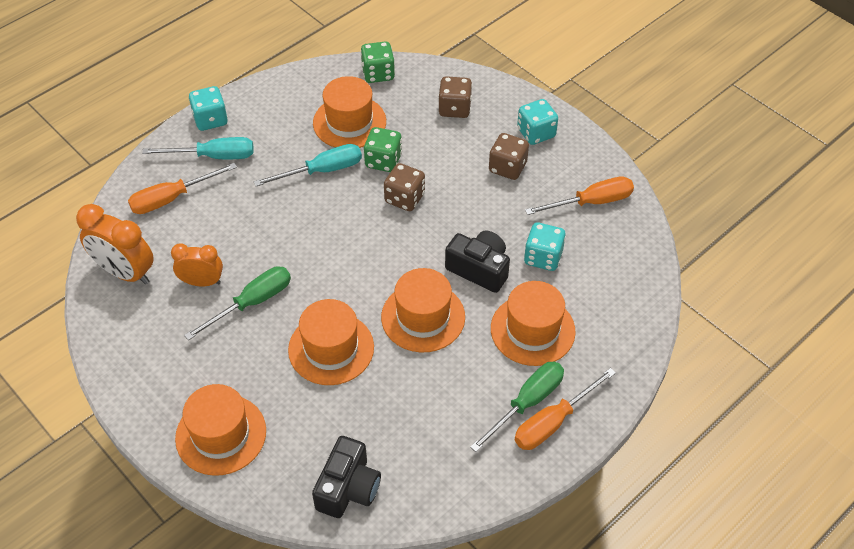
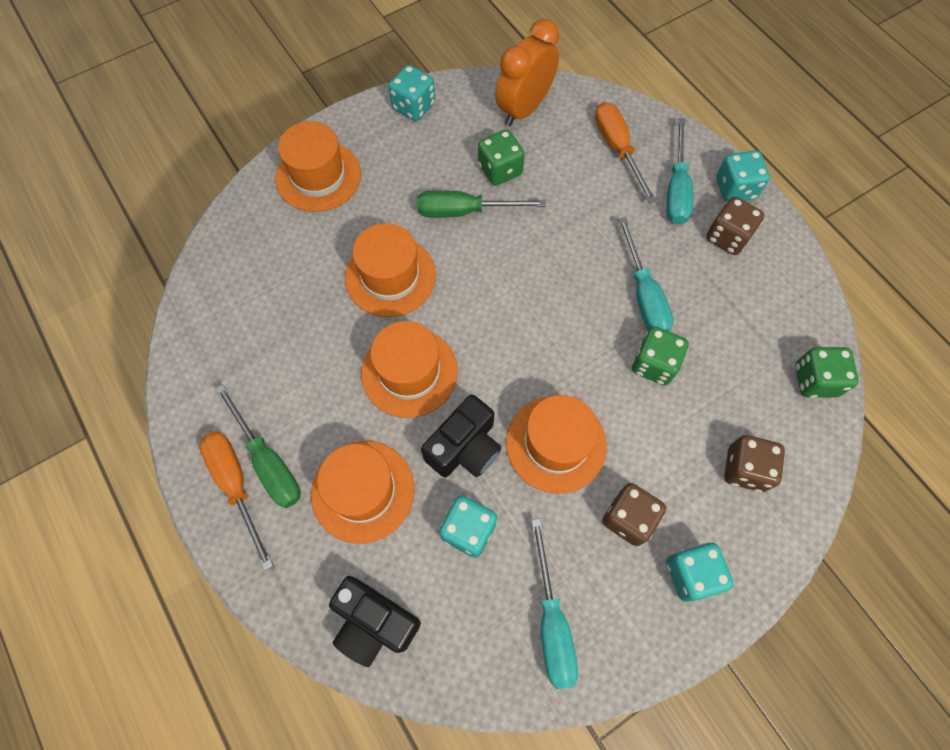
camera: 100 degrees right, 15 degrees up
orange clock [171,244,223,286] -> green dice [478,129,525,186]
green screwdriver [184,266,291,340] -> green screwdriver turned 120 degrees clockwise [417,190,546,218]
black camera [312,436,381,518] -> black camera moved to [329,576,421,667]
orange hat [313,76,386,148] -> orange hat moved to [506,395,607,494]
brown dice [384,163,425,211] -> brown dice moved to [706,197,764,255]
orange screwdriver [525,176,634,215] -> turquoise screwdriver [531,519,578,689]
none -> turquoise dice [389,65,435,121]

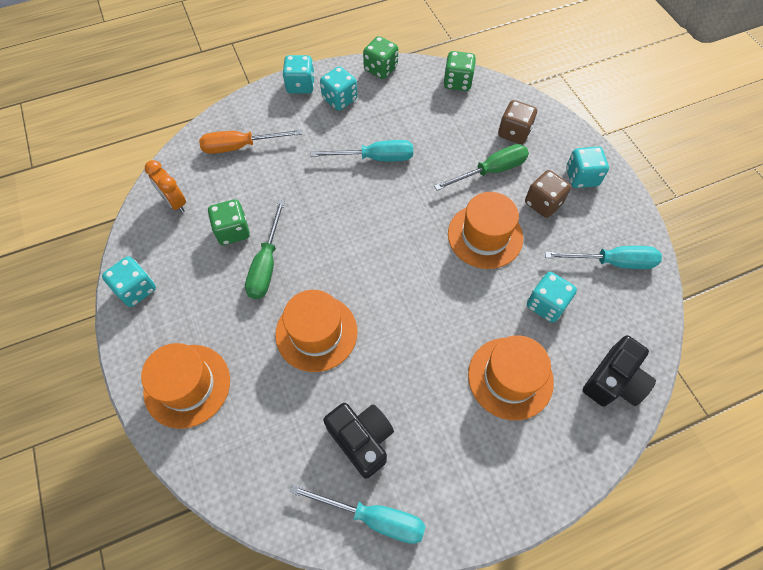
camera: 80 degrees left, 5 degrees down
orange screwdriver [199,431,274,571] -> none
green screwdriver [215,384,301,508] -> green screwdriver moved to [434,144,529,191]
orange hat [361,321,458,418] -> none
black camera [421,394,501,477] -> black camera moved to [323,403,394,479]
orange clock [495,19,559,126] -> orange clock [145,160,186,213], size x0.64
green dice [632,327,689,385] -> green dice moved to [363,36,398,79]
turquoise screwdriver [666,118,693,225] -> turquoise screwdriver moved to [290,485,425,544]
brown dice [706,197,764,255] -> turquoise dice [320,66,357,111]

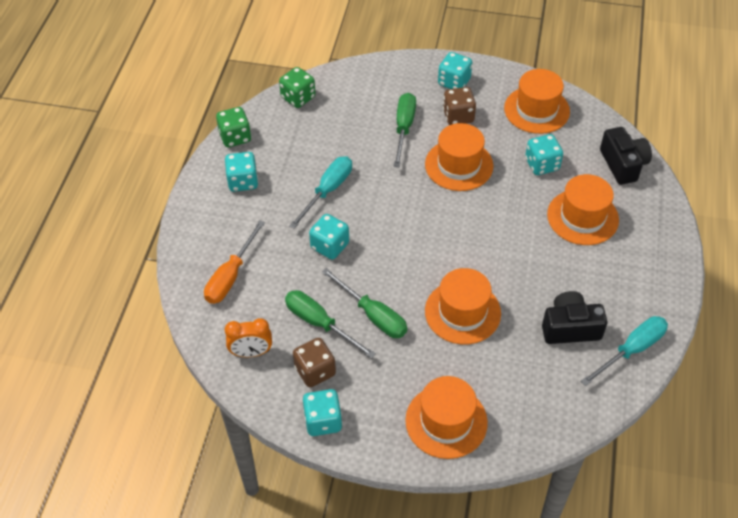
camera: 55 degrees left, 10 degrees down
green dice [208,199,250,245] -> green screwdriver [285,290,376,358]
turquoise dice [282,55,315,94] -> turquoise dice moved to [309,214,349,260]
brown dice [498,100,537,144] -> brown dice moved to [293,338,336,387]
turquoise screwdriver [545,246,662,269] -> orange hat [504,69,570,134]

